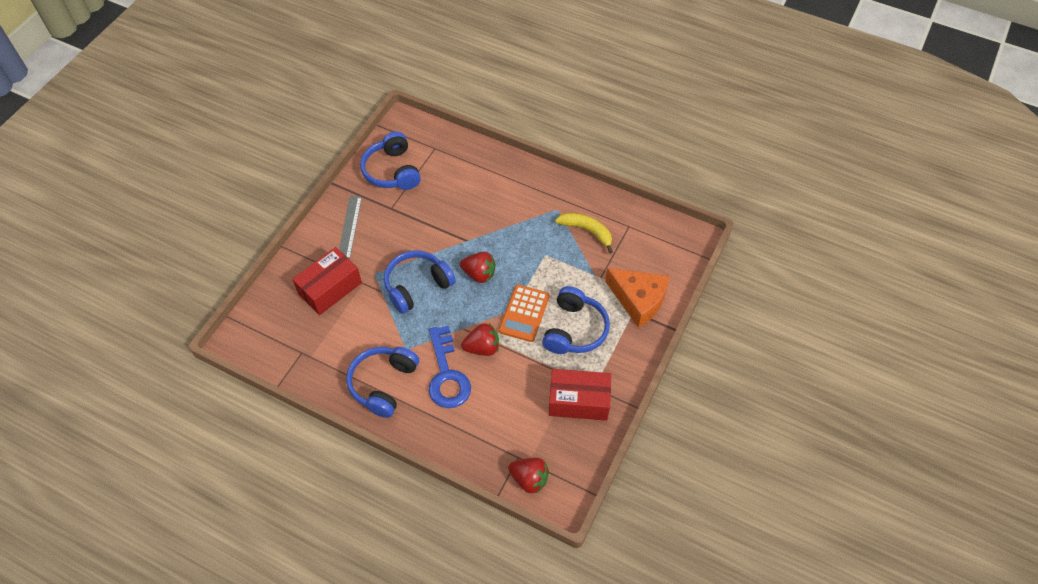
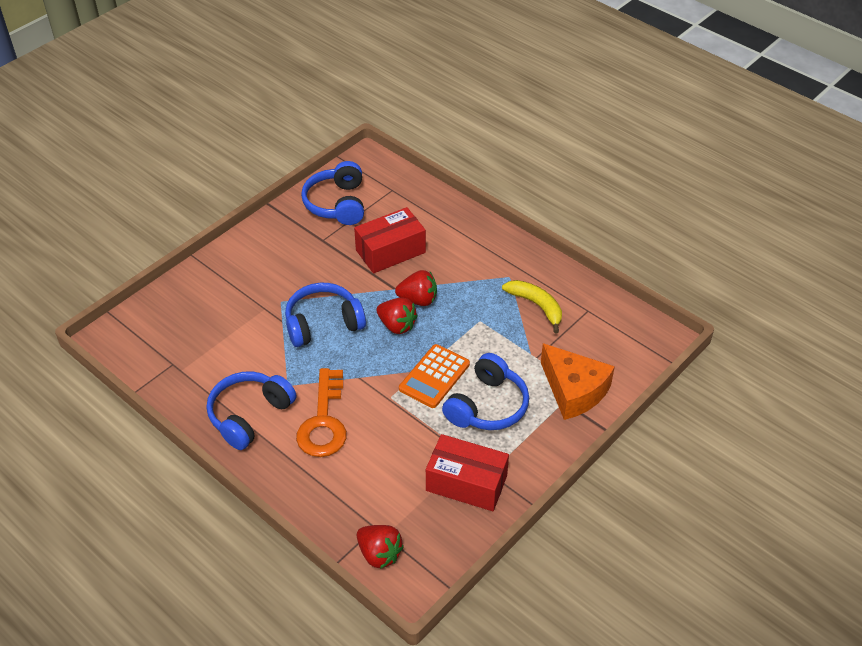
camera: 15 degrees right, 10 degrees down
red box [292,247,362,315] -> red box moved to [354,207,426,273]
grey ruler [339,196,362,260] -> none
blue key [429,326,471,408] -> orange key [296,368,347,457]
red strawberry [461,323,499,356] -> red strawberry moved to [395,270,437,306]

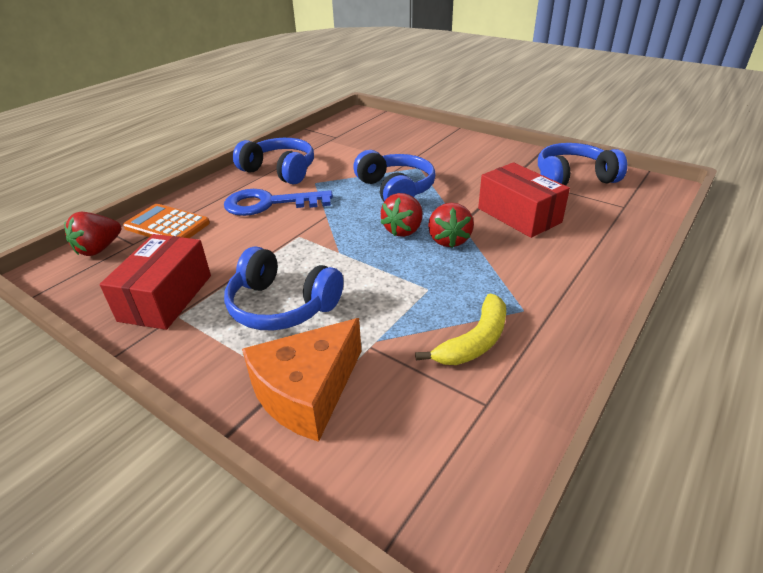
camera: 85 degrees right, 10 degrees down
orange key [296,368,347,457] -> blue key [224,189,333,216]
orange calculator [399,344,470,408] -> orange calculator moved to [123,204,210,238]

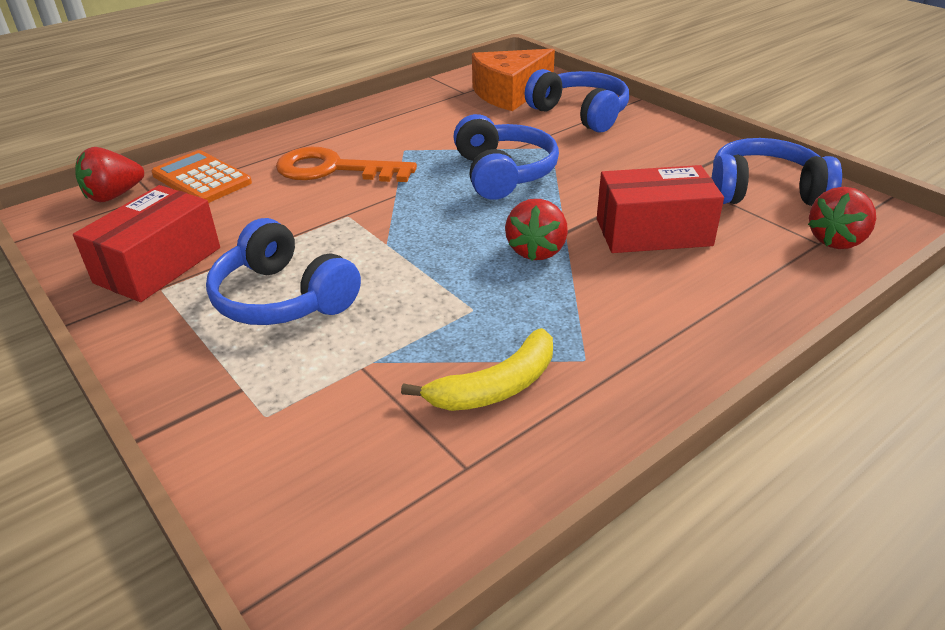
camera: 15 degrees right, 0 degrees up
blue key [224,189,333,216] -> orange key [276,147,417,182]
blue headphones [233,138,314,184] -> blue headphones moved to [525,69,629,132]
orange cheese [242,318,361,442] -> orange cheese moved to [472,49,555,111]
red strawberry [381,193,422,237] -> red strawberry moved to [808,187,876,249]
red box [478,162,570,238] -> red box turned 75 degrees counterclockwise [597,165,724,253]

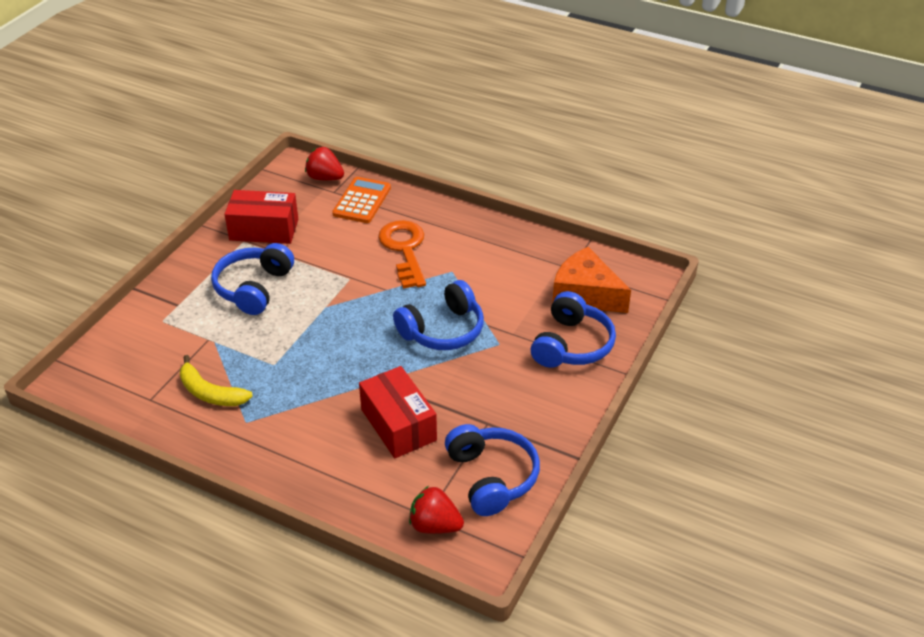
camera: 65 degrees right, 5 degrees up
red strawberry [505,199,568,261] -> none

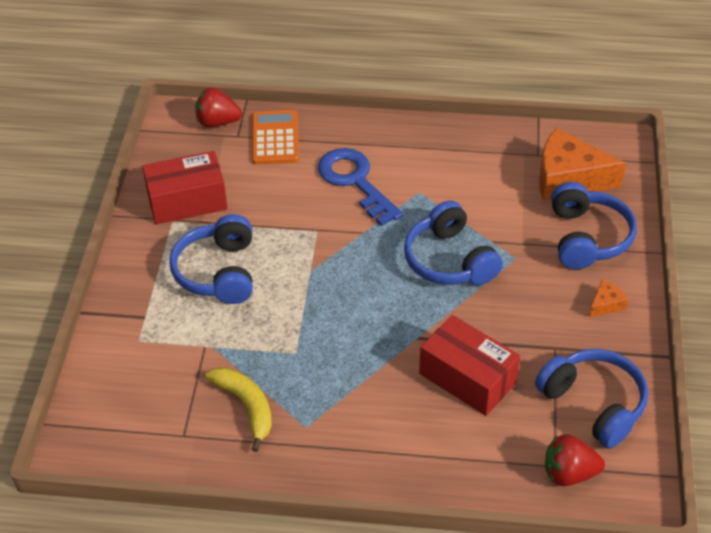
camera: 20 degrees left, 5 degrees up
yellow banana [180,355,253,406] -> yellow banana turned 135 degrees counterclockwise [206,368,272,452]
orange key [378,220,426,289] -> blue key [318,148,403,226]
blue headphones [393,280,484,350] -> blue headphones turned 120 degrees clockwise [404,201,503,285]
none -> orange cheese [589,279,629,318]

